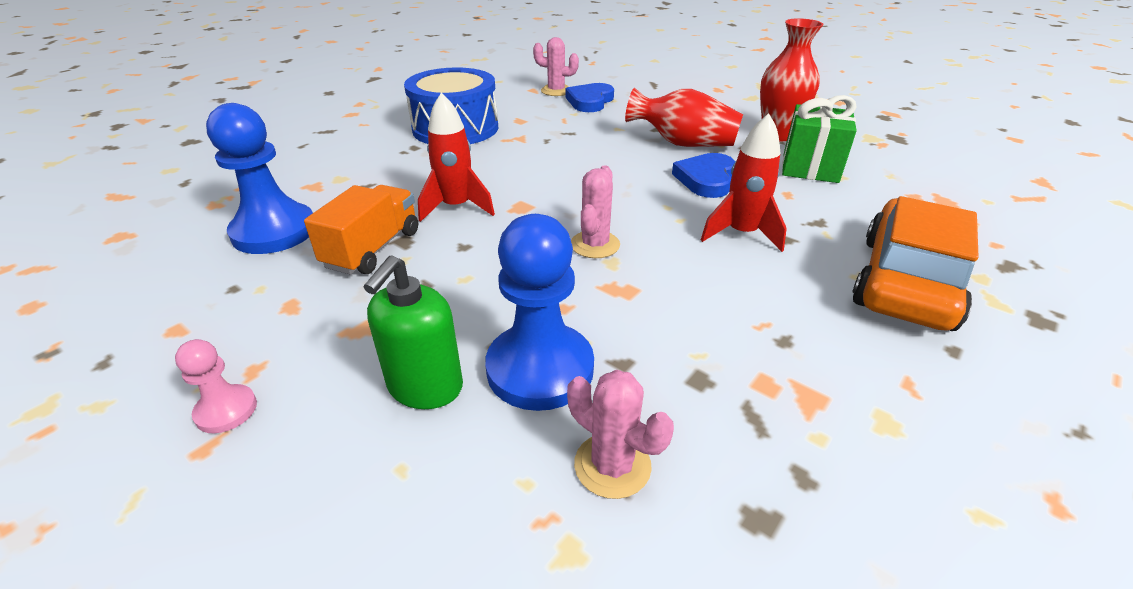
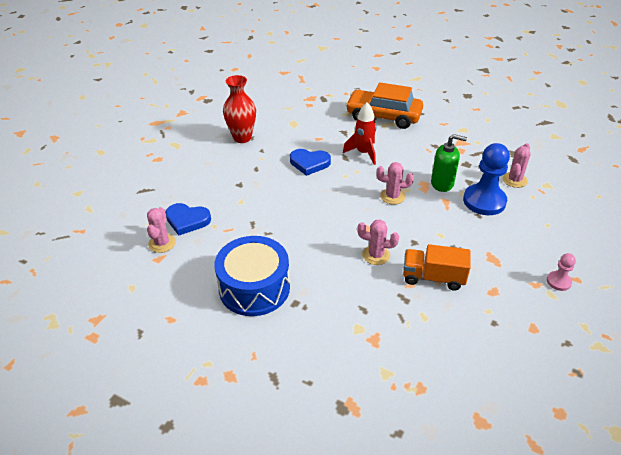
camera: 100 degrees left, 5 degrees up
blue pawn [206,103,313,254] -> none
green soap dispenser [364,256,463,409] -> green soap dispenser moved to [431,134,467,192]
red rocket [418,92,495,222] -> pink cactus [357,219,399,265]
red vase [625,88,743,147] -> none
green gift [782,95,857,183] -> none

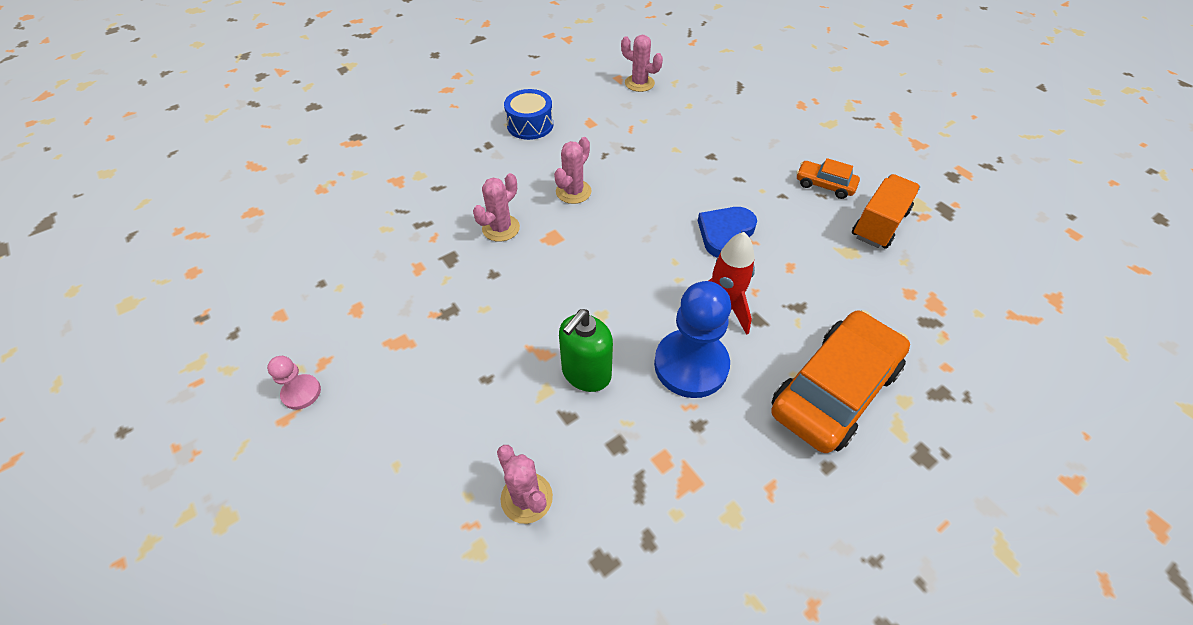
camera: 115 degrees right, 10 degrees up
blue heart [165,203,211,235] -> none
blue drum [214,236,290,316] -> blue drum [504,89,553,140], size x0.60
red vase [223,75,256,143] -> orange car [796,158,860,199]
pink cactus [376,162,414,205] -> pink cactus moved to [554,137,592,204]
orange truck [403,244,471,290] -> orange truck moved to [852,174,920,249]
blue pawn [463,143,510,215] -> blue pawn moved to [654,281,731,398]

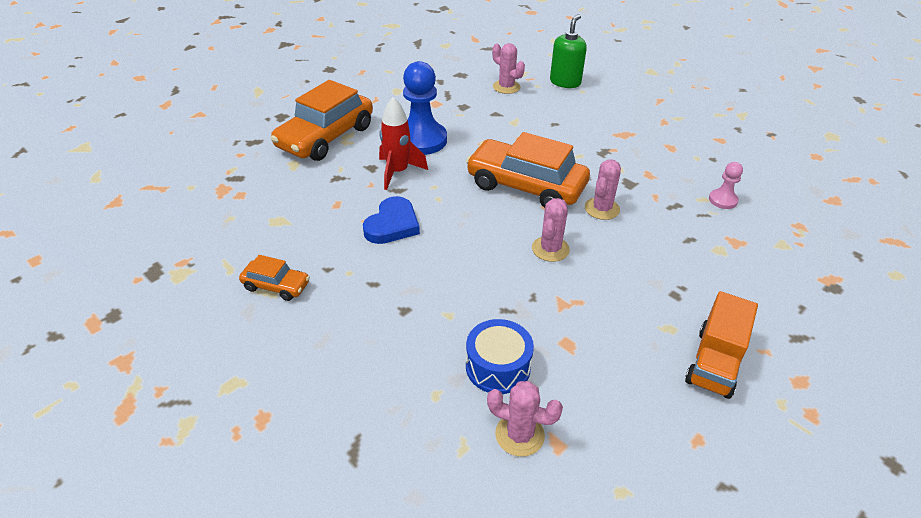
camera: 170 degrees right, 10 degrees down
pink pawn [267,356,321,410] -> pink pawn moved to [709,162,743,209]
blue drum [504,89,553,140] -> blue drum moved to [466,319,534,394]
green soap dispenser [559,309,613,392] -> green soap dispenser moved to [550,14,587,88]
orange truck [852,174,920,249] -> orange truck moved to [685,291,758,399]
none -> orange car [466,132,590,208]

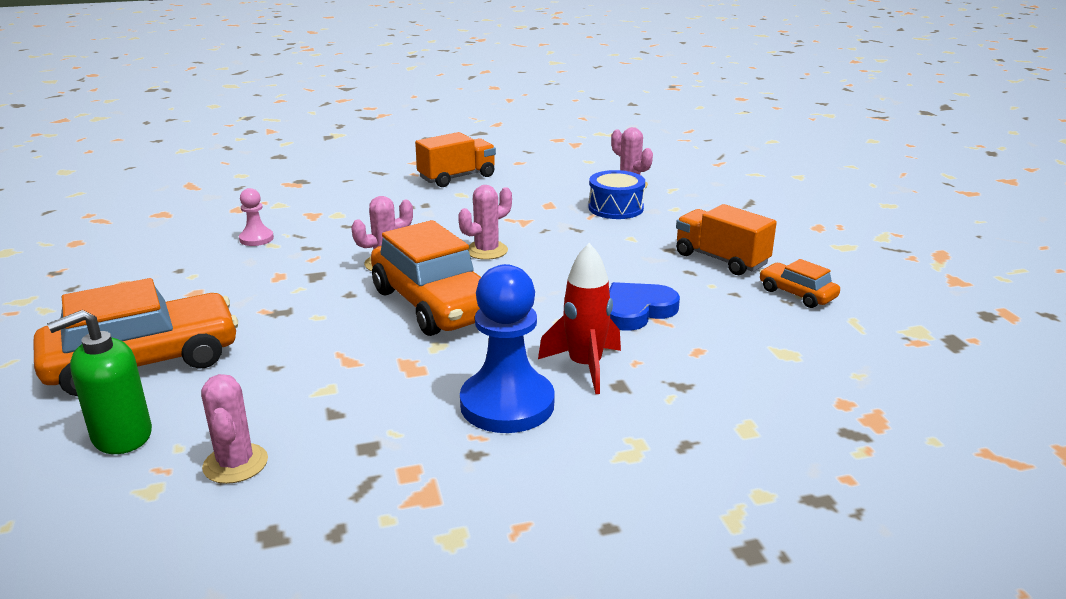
camera: 150 degrees left, 15 degrees down
orange car [271,80,373,161] -> orange car moved to [33,278,238,397]
none -> orange truck [676,204,777,275]

